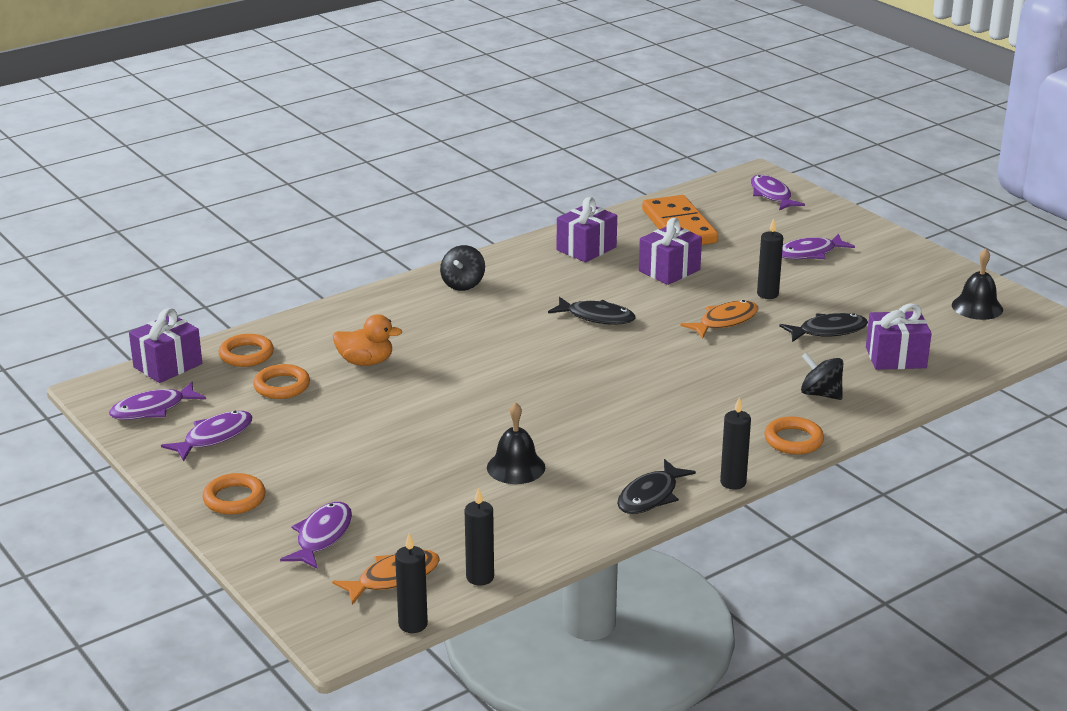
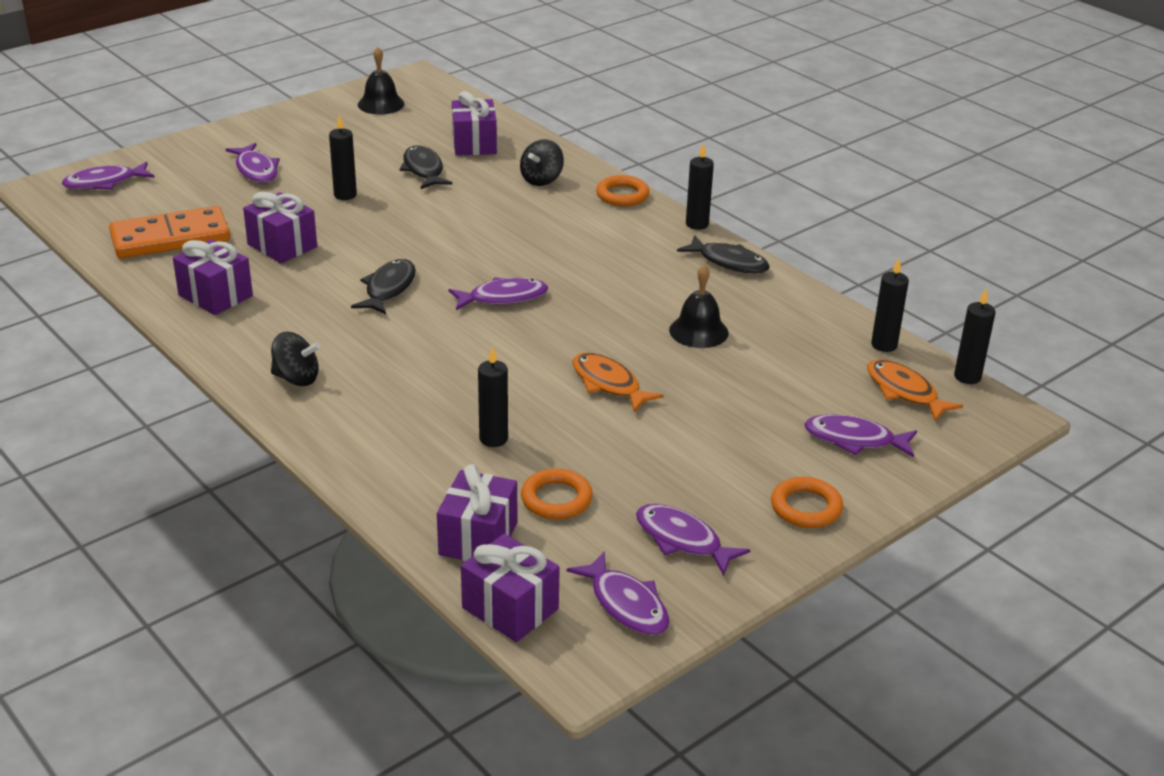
camera: 95 degrees left, 5 degrees up
orange ring [219,334,274,367] -> purple gift [437,464,517,561]
orange duck [333,314,402,366] -> black candle [478,346,508,447]
orange fish [680,300,758,338] -> orange fish moved to [572,353,664,412]
none -> purple fish [449,277,548,310]

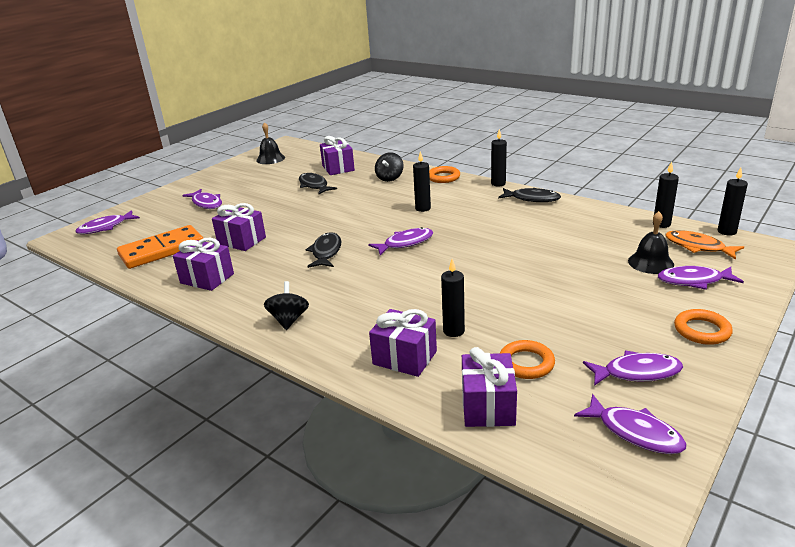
camera: 10 degrees left, 5 degrees down
black spinning top [271,332,320,386] -> black spinning top turned 90 degrees counterclockwise [264,281,309,330]
black candle [329,115,357,200] -> black candle moved to [413,151,431,212]
purple gift [461,534,560,642] -> purple gift moved to [369,309,437,377]
orange fish [572,353,664,412] -> none
purple fish [636,504,750,576] -> purple fish turned 150 degrees clockwise [583,350,683,386]
black bell [669,265,728,348] -> black bell moved to [628,211,674,274]

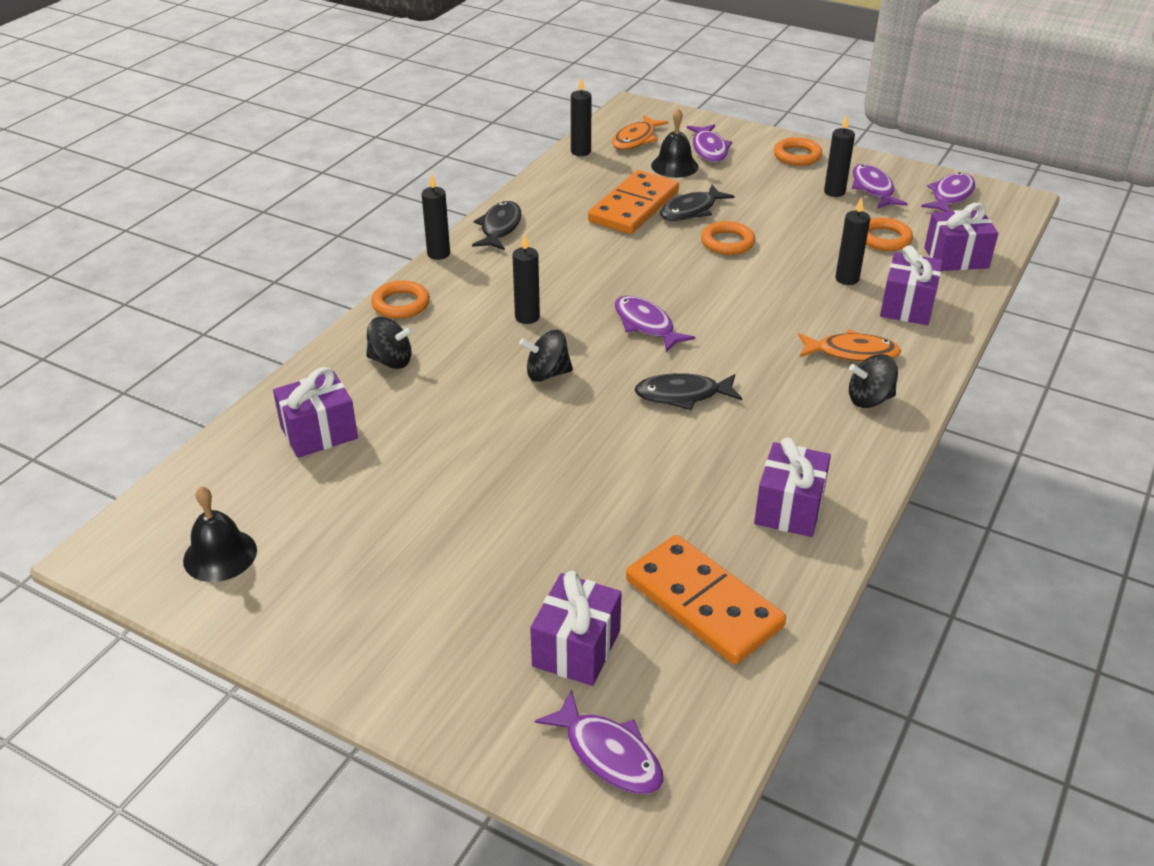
camera: 100 degrees left, 10 degrees up
purple fish [182,189,222,209] -> none
purple gift [212,203,266,251] -> purple gift moved to [530,571,622,686]
black fish [299,173,337,194] -> black fish moved to [660,185,735,221]
black candle [718,167,748,235] -> black candle moved to [824,115,855,197]
none -> black spinning top [519,330,573,382]
none -> orange domino [588,170,679,234]
none -> orange ring [701,221,755,255]
none -> orange fish [798,330,901,362]

